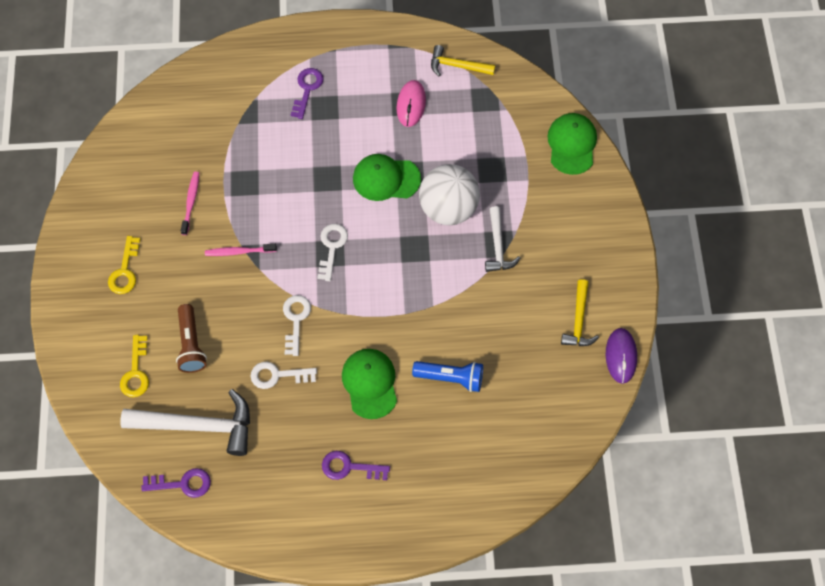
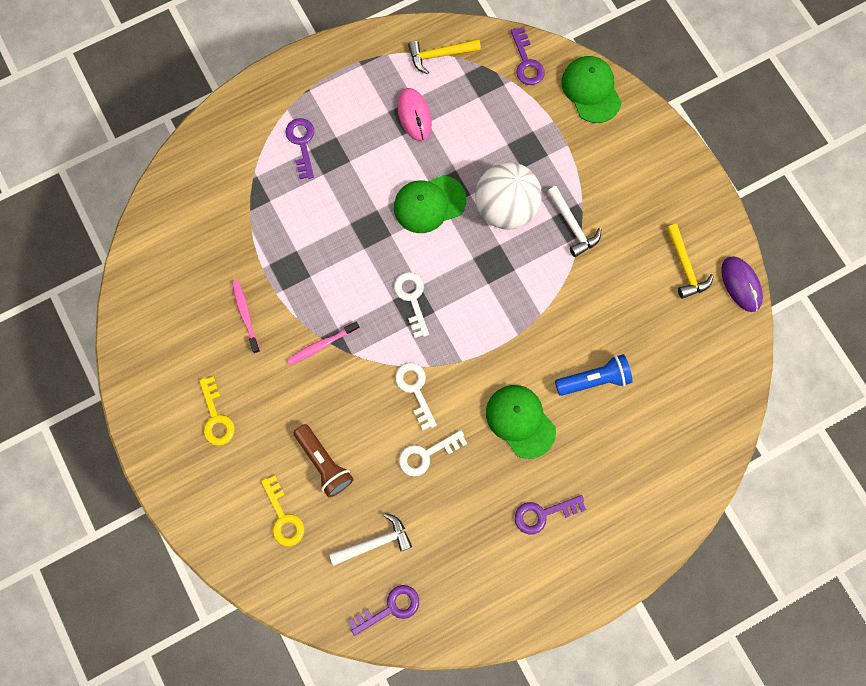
camera: 25 degrees left, 10 degrees up
white hammer [120,389,250,456] -> white hammer [329,513,412,566], size x0.57
none -> purple key [511,27,545,85]

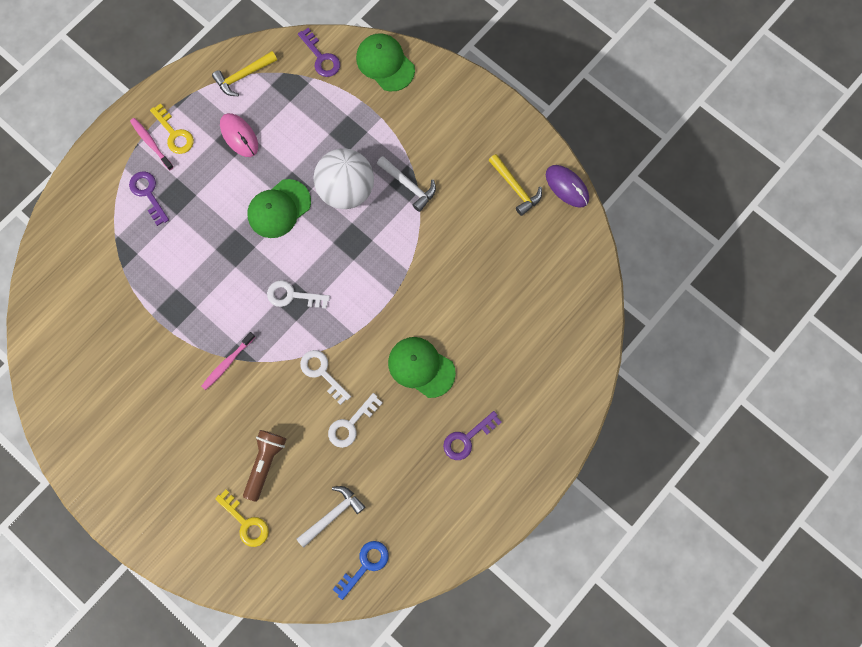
camera: 20 degrees left, 0 degrees up
yellow key [199,376,235,446] -> yellow key moved to [150,103,194,154]
pink toothbrush [232,280,260,353] -> pink toothbrush moved to [130,118,174,170]
brown flashlight [294,424,354,497] -> brown flashlight turned 105 degrees counterclockwise [243,430,286,502]
purple key [348,585,419,636] -> blue key [332,541,389,600]
white key [394,272,429,338] -> white key turned 45 degrees counterclockwise [267,280,330,309]
blue flashlight [555,354,632,396] -> none

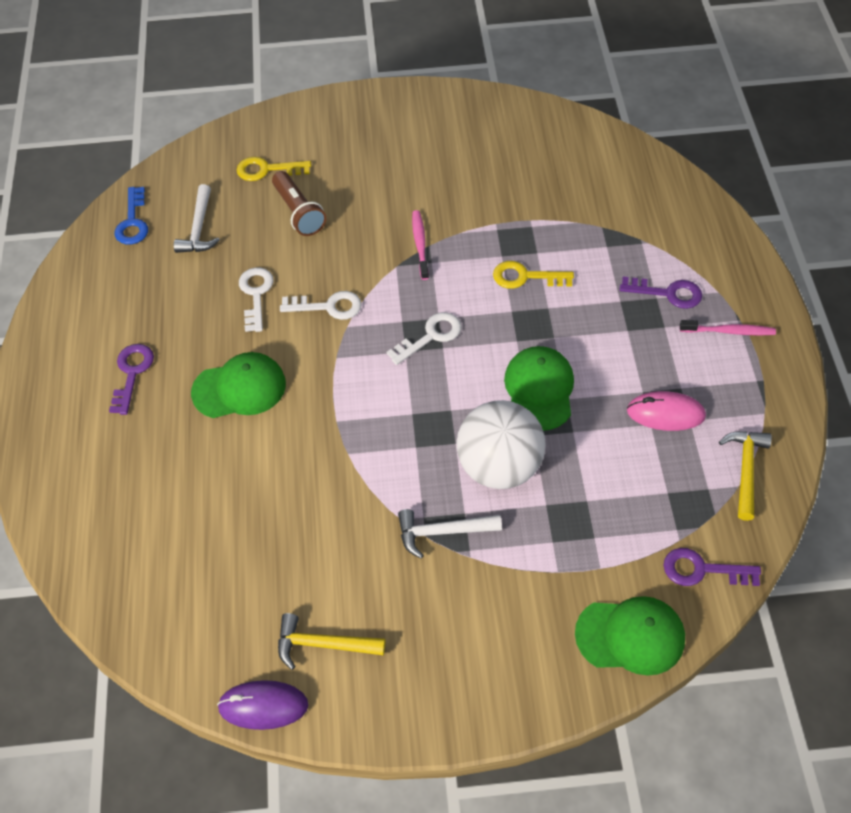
camera: 135 degrees right, 20 degrees down
yellow key [150,103,194,154] -> yellow key moved to [493,261,574,289]

